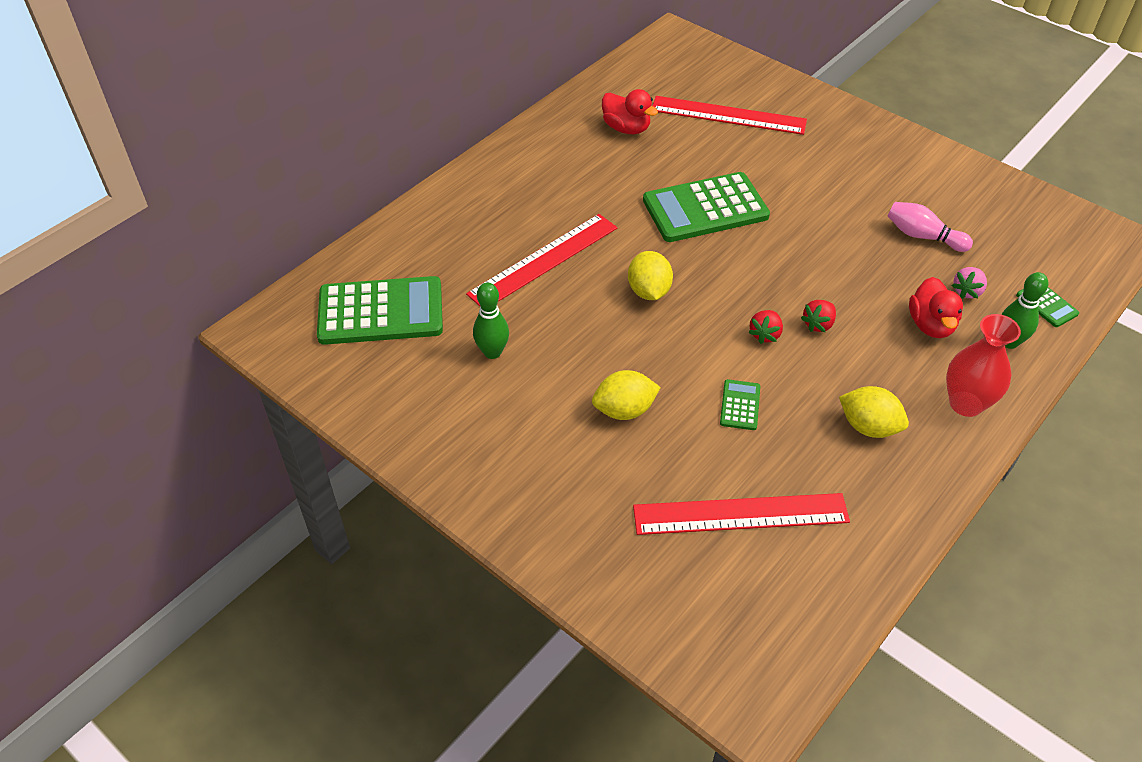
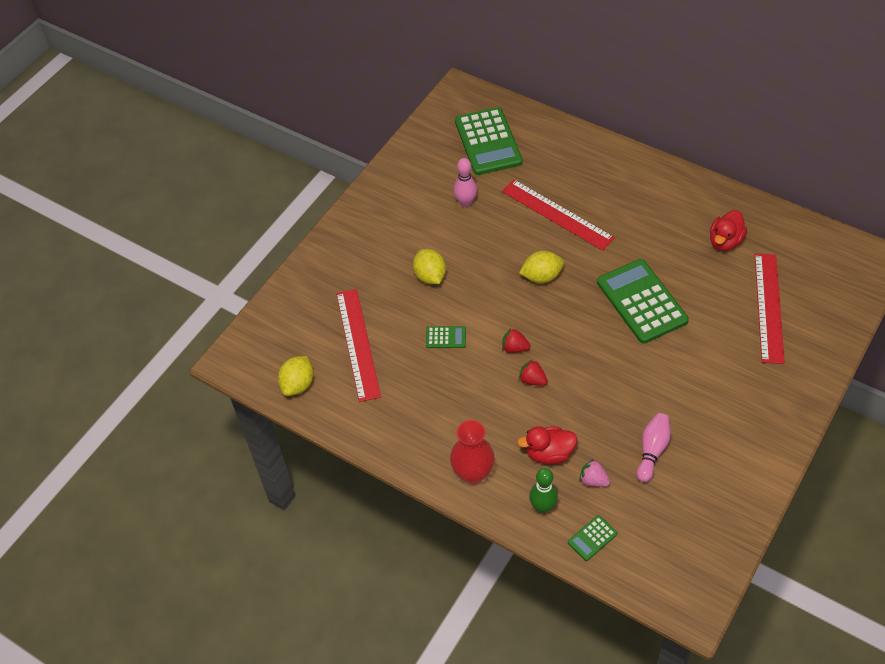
camera: 85 degrees right, 5 degrees up
green bowling pin [473,282,509,359] -> pink bowling pin [453,158,477,207]
yellow lemon [839,386,909,438] -> yellow lemon moved to [278,356,314,396]

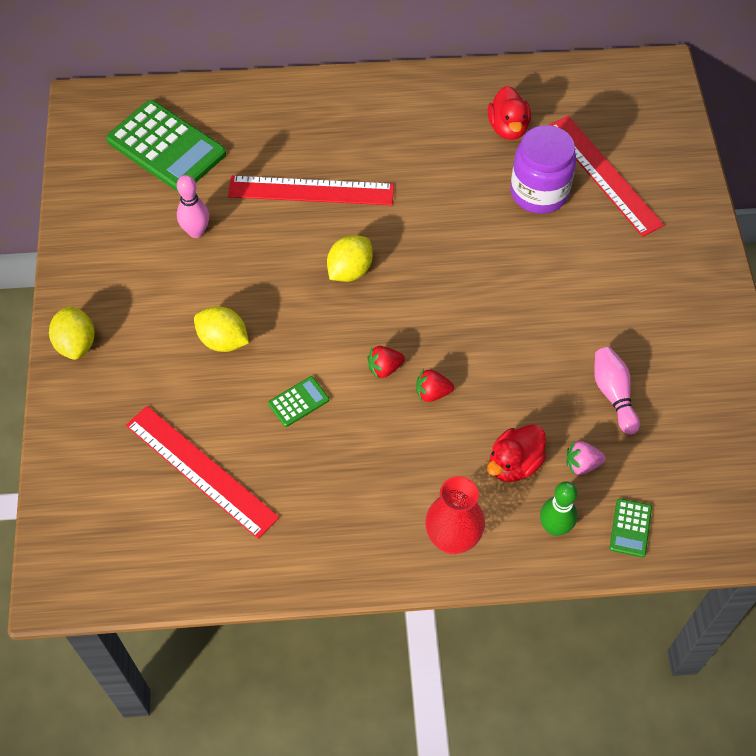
camera: 40 degrees left, 5 degrees up
yellow lemon [278,356,314,396] -> yellow lemon moved to [49,306,95,360]
green calculator [597,259,689,344] -> none
none -> purple jar [510,125,576,214]

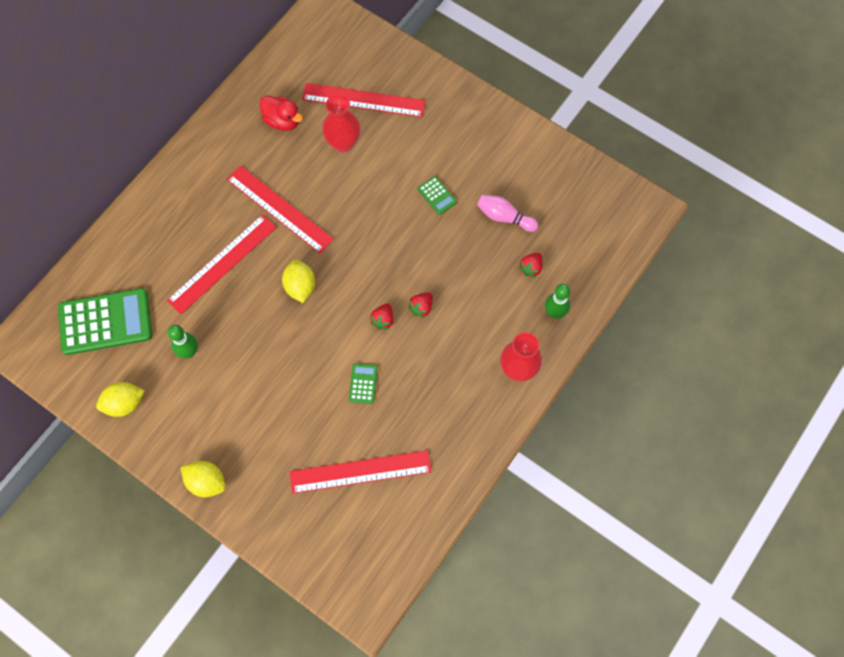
camera: 50 degrees left, 10 degrees up
pink bowling pin [177,175,209,238] -> green bowling pin [168,325,198,359]
yellow lemon [194,306,249,352] -> yellow lemon moved to [96,382,145,417]
red duck [487,424,546,482] -> none
purple jar [510,125,576,214] -> red vase [322,94,360,152]
pink strawberry [567,441,606,475] -> red strawberry [518,253,543,278]
green calculator [610,498,652,558] -> green calculator moved to [418,176,457,215]
none -> red ruler [227,165,334,253]

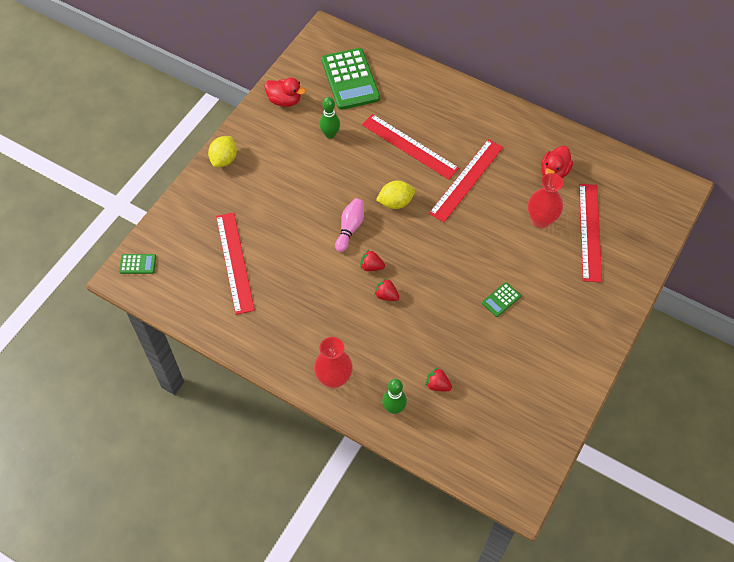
camera: 85 degrees right, 10 degrees down
yellow lemon [96,382,145,417] -> red duck [264,78,306,107]
green calculator [349,363,378,404] -> green calculator moved to [119,254,156,274]
pink bowling pin [477,195,538,232] -> pink bowling pin moved to [335,198,364,252]

